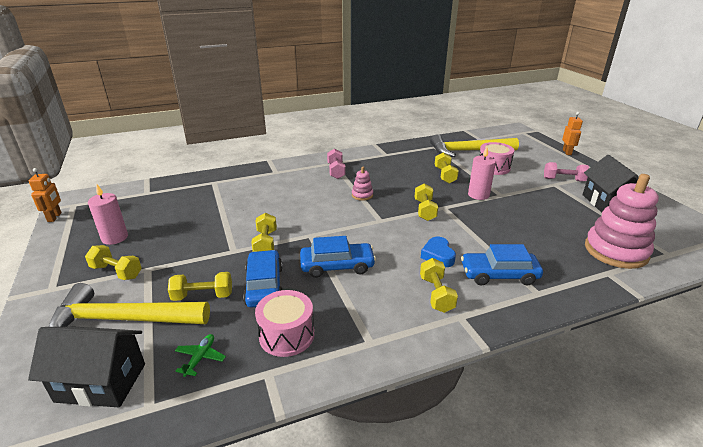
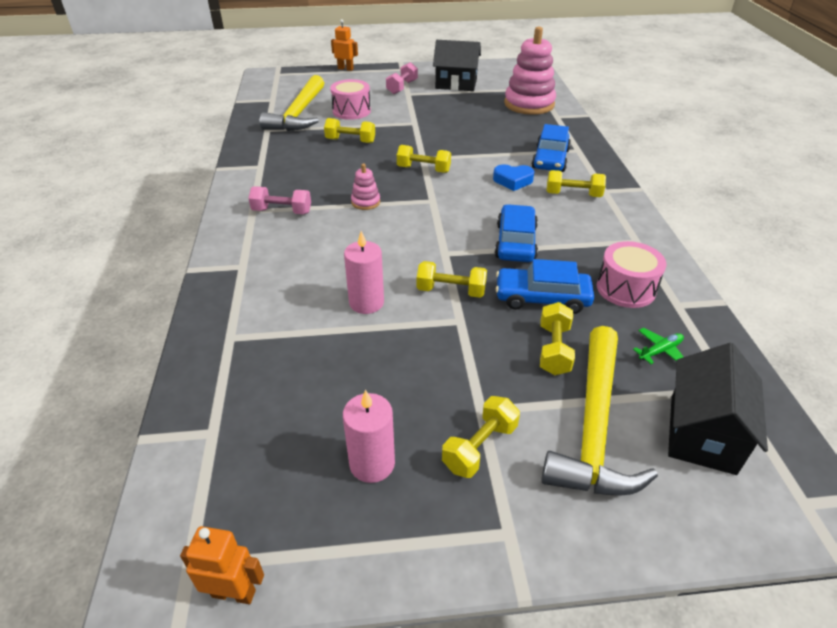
camera: 75 degrees left, 10 degrees up
green plane [175,334,226,377] -> green plane turned 120 degrees clockwise [633,328,684,364]
pink candle [468,147,496,200] -> pink candle moved to [344,231,384,314]

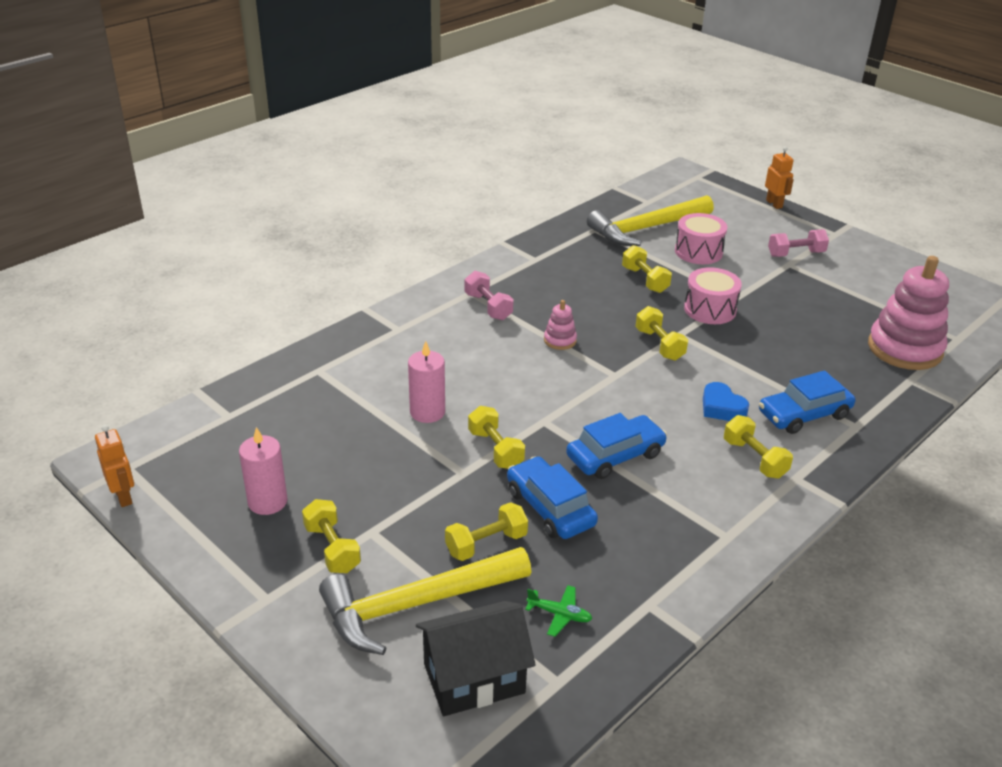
camera: 50 degrees right, 5 degrees down
black house [433,40,481,91] -> none
yellow dumbbell [442,396,520,478] -> yellow dumbbell turned 60 degrees clockwise [302,499,361,573]
pink drum [597,241,667,308] -> pink drum moved to [684,267,742,324]

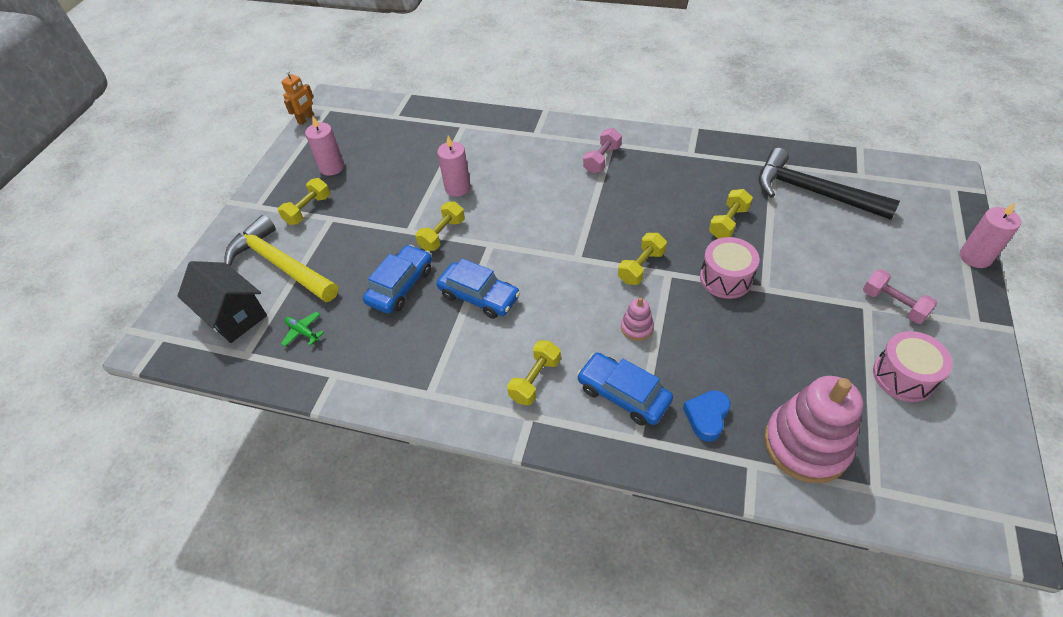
camera: 65 degrees right, 15 degrees up
yellow dumbbell [445,502,528,561] -> none
green plane [525,585,592,637] -> green plane turned 135 degrees clockwise [281,312,324,347]
pink stacking toy [544,300,577,350] -> pink stacking toy moved to [621,297,654,341]
yellow hammer [587,195,714,246] -> black hammer [759,148,900,220]
pink drum [675,213,727,264] -> pink drum moved to [873,331,953,402]
blue heart [703,382,749,421] -> blue heart moved to [683,390,731,442]
orange robot [765,147,794,209] -> pink candle [960,202,1021,268]

